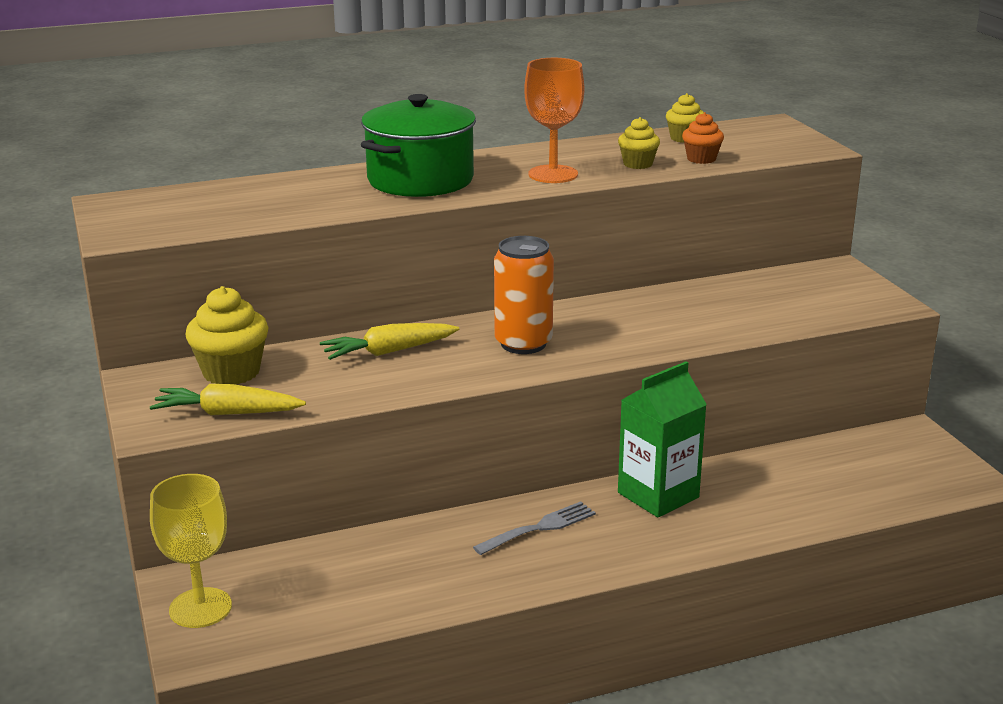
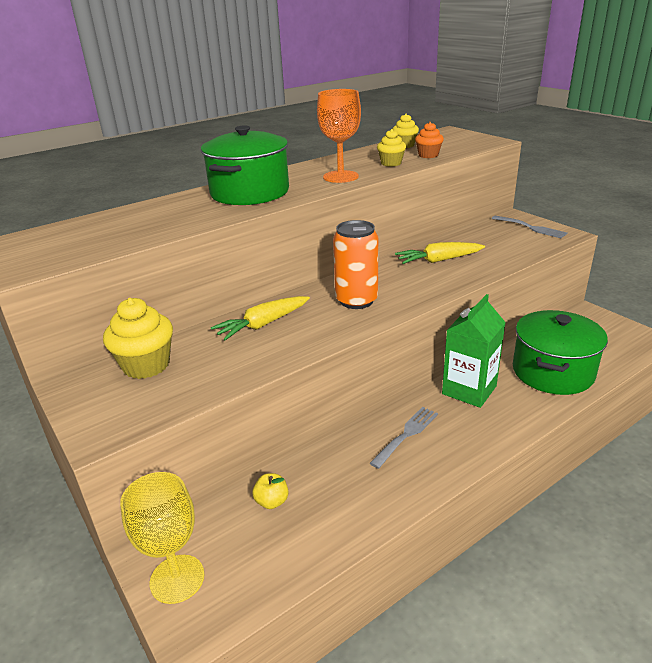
camera: 15 degrees left, 5 degrees up
yellow carrot [150,384,306,415] -> yellow carrot moved to [395,242,485,264]
none -> yellow apple [252,473,288,509]
none -> grey fork [492,216,568,238]
none -> green pot [513,310,608,395]

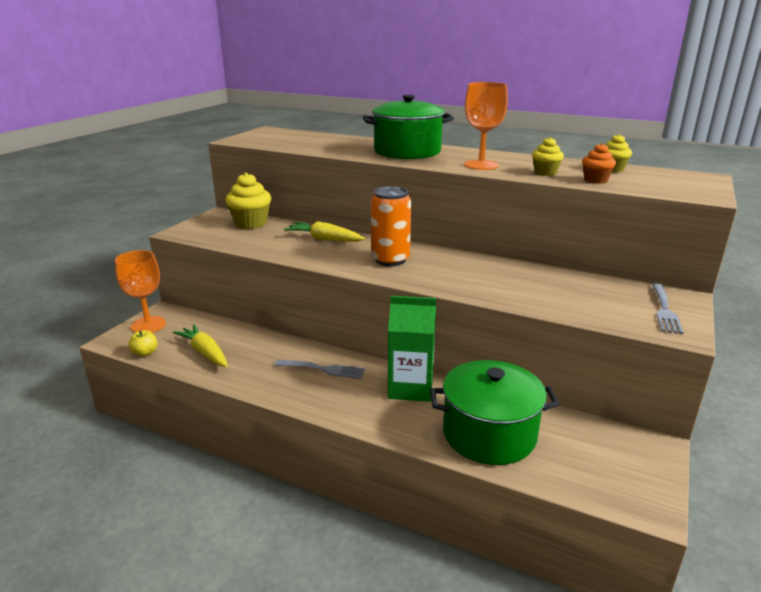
camera: 60 degrees right, 5 degrees down
yellow goblet [120,472,204,604] -> orange goblet [115,250,166,333]
yellow apple [252,473,288,509] -> yellow apple moved to [128,330,157,357]
yellow carrot [395,242,485,264] -> yellow carrot moved to [173,324,228,367]

